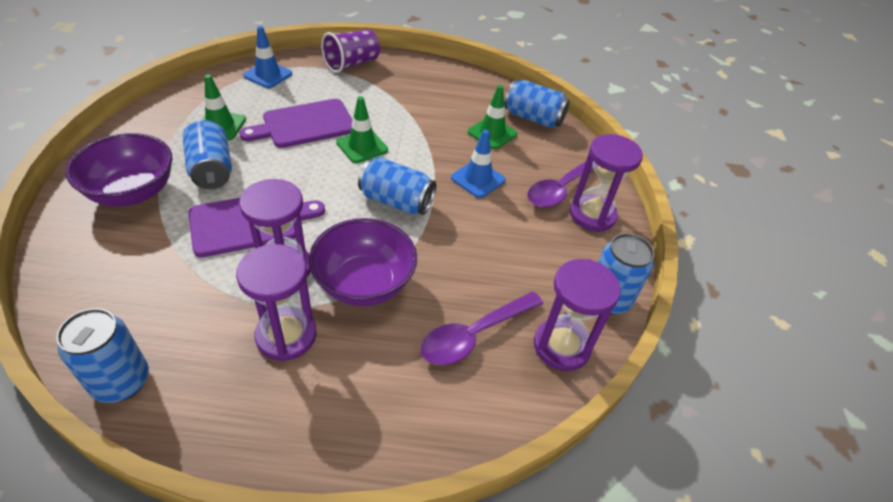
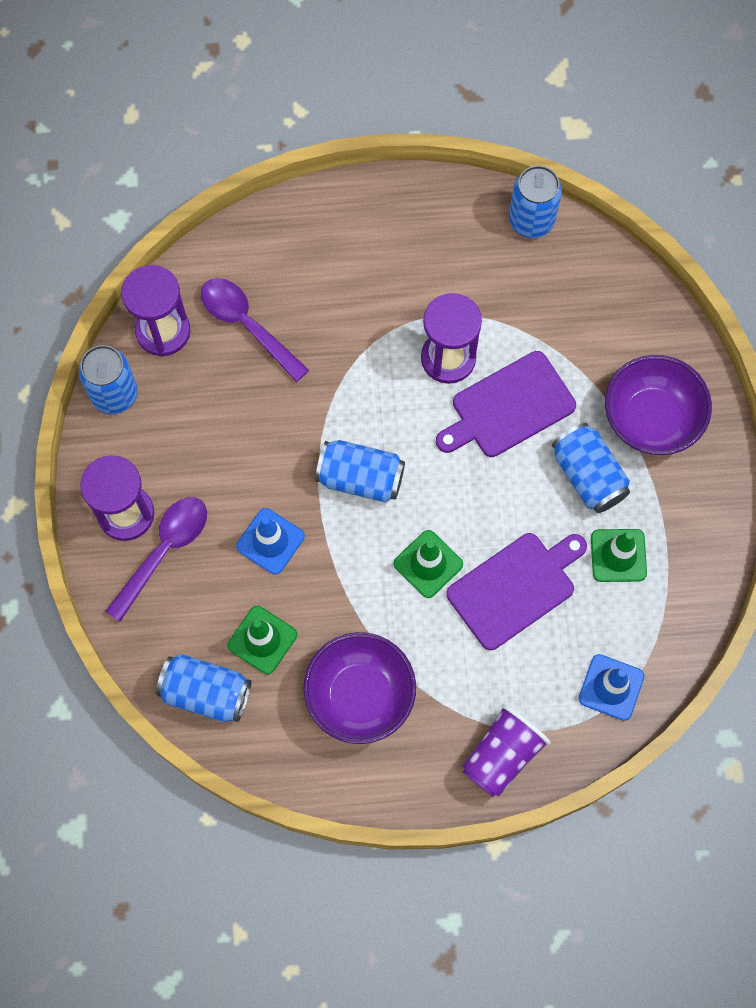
camera: 175 degrees right, 25 degrees up
purple hourglass [236,244,317,361] -> none
purple bowl [309,218,417,306] -> purple bowl moved to [303,632,416,744]
purple spoon [421,292,543,365] -> purple spoon turned 90 degrees counterclockwise [201,278,309,382]

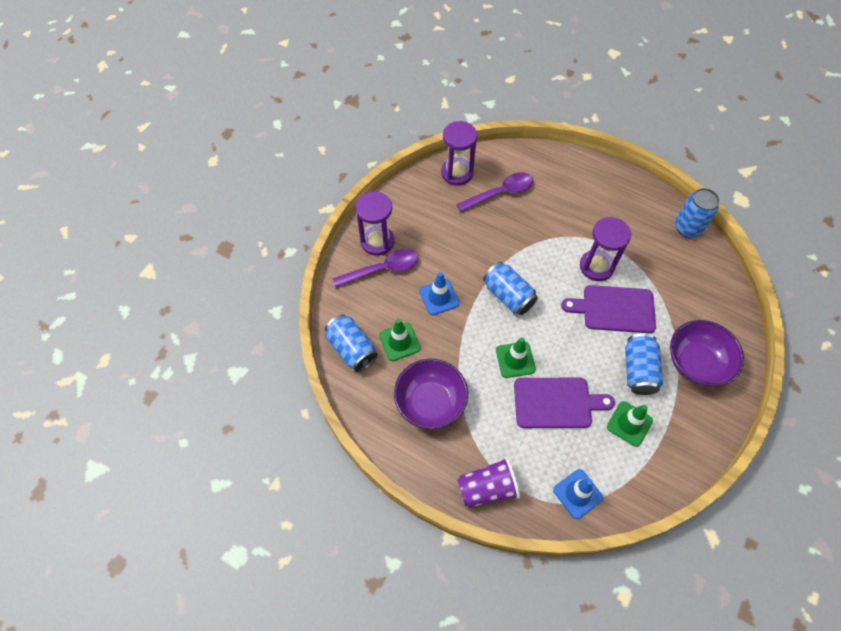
camera: 35 degrees right, 10 degrees down
blue can [79,345,138,414] -> none
purple spoon [201,278,309,382] -> purple spoon turned 75 degrees clockwise [456,172,534,212]

